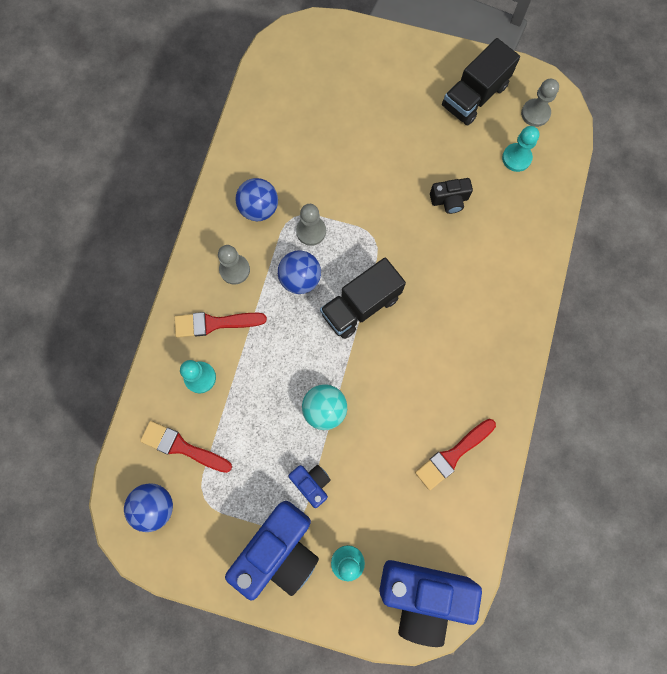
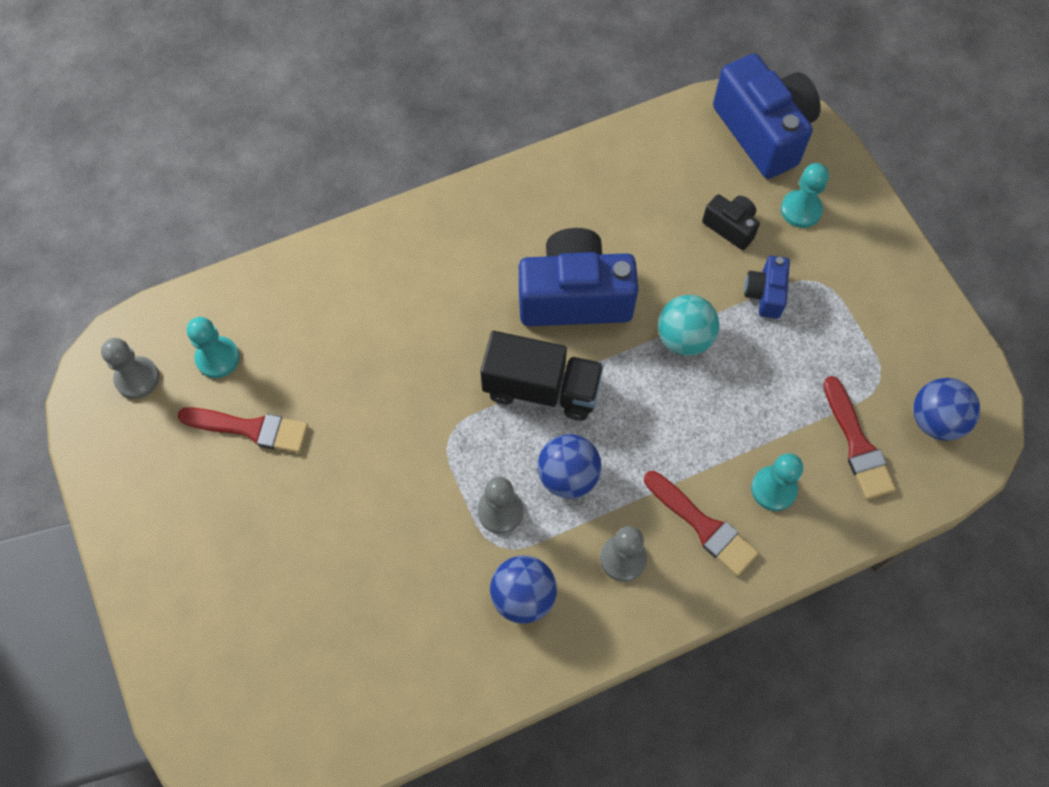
camera: 130 degrees left, 10 degrees down
blue camera [225,501,319,600] -> blue camera moved to [519,228,638,326]
red brush [415,419,496,490] -> red brush moved to [177,407,308,453]
black camera [430,178,473,214] -> black camera moved to [702,194,760,250]
black truck [442,38,520,126] -> none

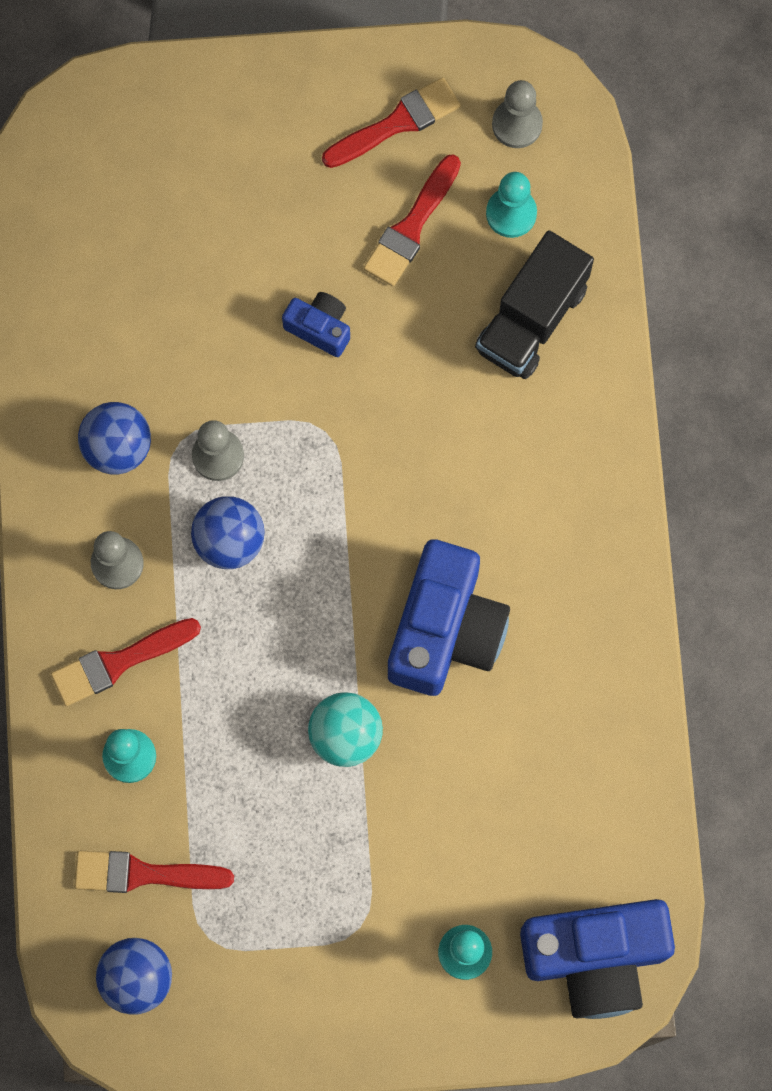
camera: 110 degrees right, 10 degrees up
black truck [481,331,604,421] -> black truck moved to [475,230,594,379]
black camera [702,194,760,250] -> none
blue camera [744,256,790,319] -> blue camera moved to [282,292,350,357]
none -> red brush [322,77,461,168]

